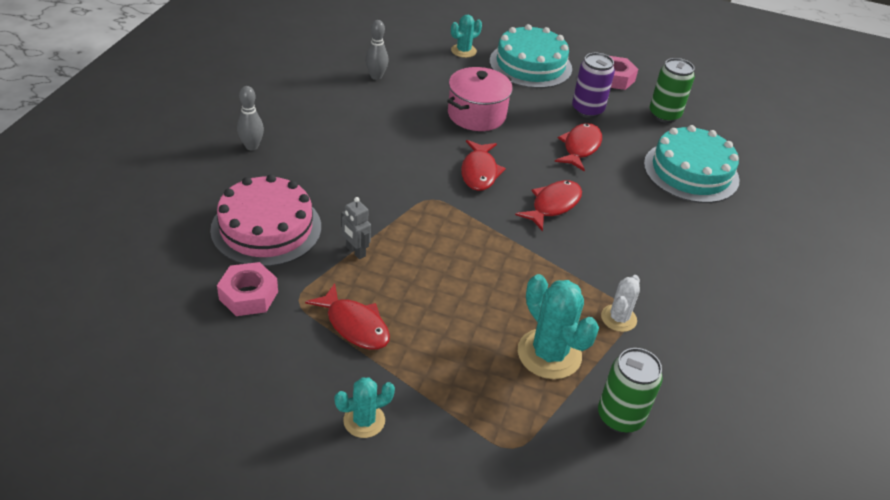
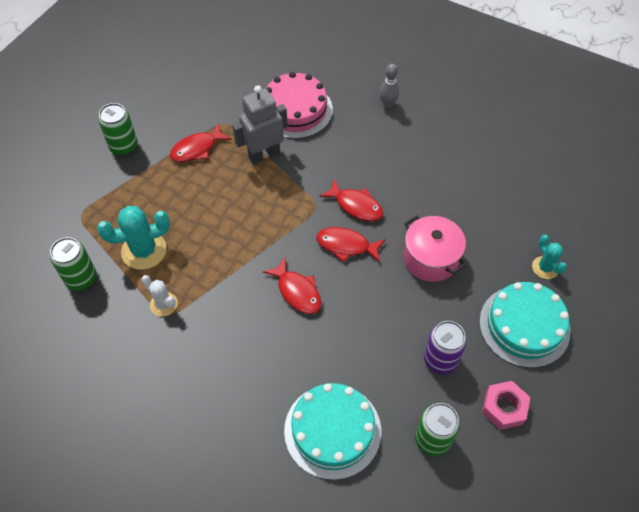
camera: 105 degrees right, 15 degrees up
pink nut [217,262,278,316] -> none
turquoise cactus [334,377,395,438] -> green can [99,103,138,156]
grey robot [341,197,371,259] -> grey robot [232,85,288,165], size x1.93
grey bowling pin [365,20,389,80] -> none
red fish [555,123,602,172] -> red fish moved to [319,179,383,221]

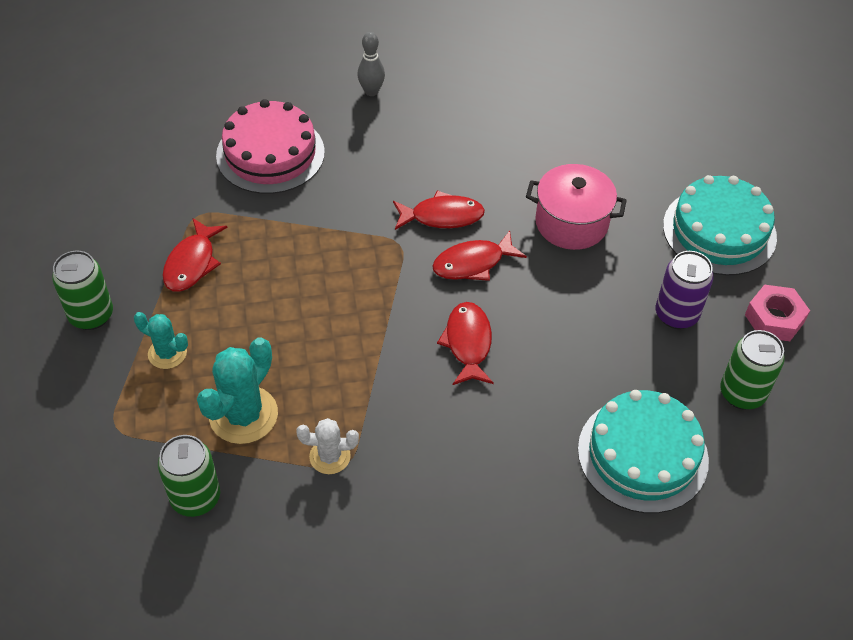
camera: 40 degrees left, 5 degrees down
grey robot [232,85,288,165] -> none
red fish [263,257,321,314] -> red fish turned 105 degrees counterclockwise [437,302,494,385]
turquoise cactus [532,235,567,279] -> turquoise cactus moved to [134,312,188,369]

